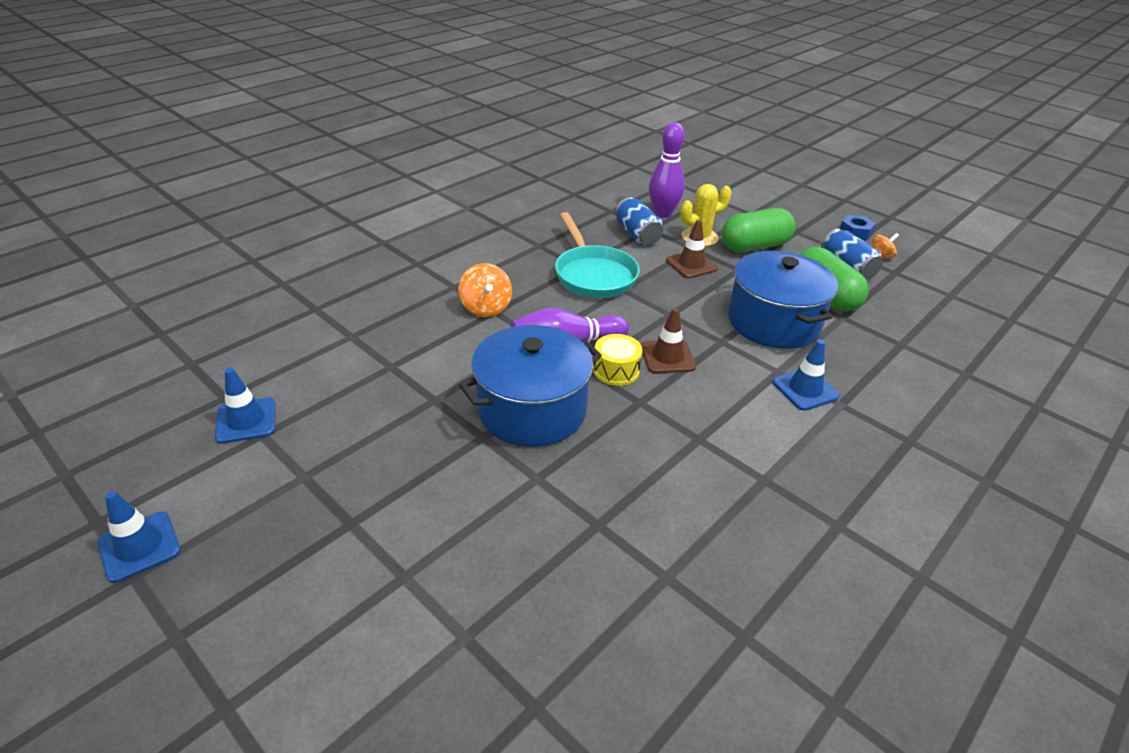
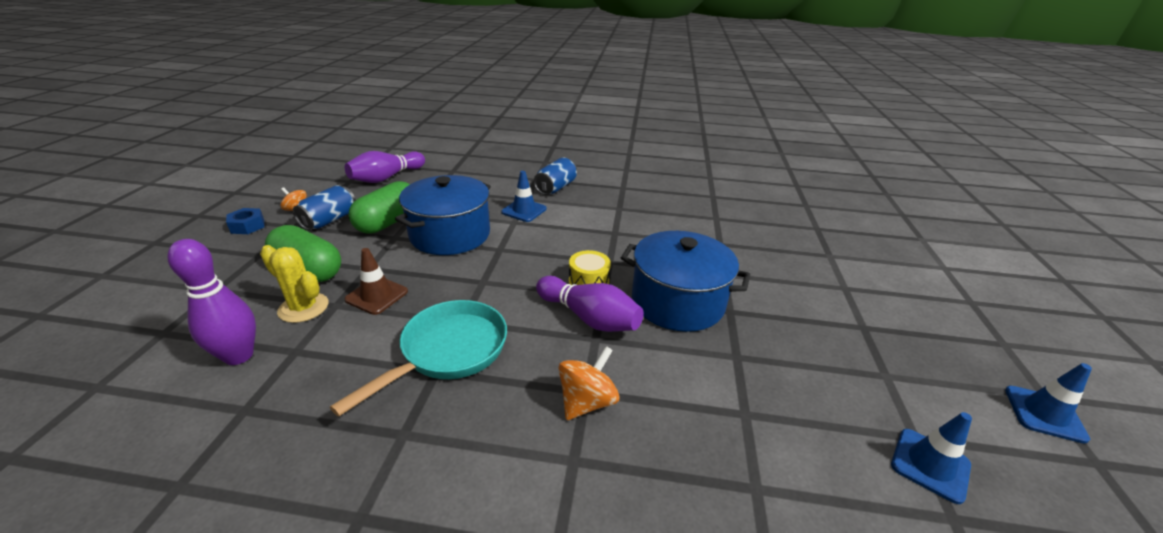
camera: 125 degrees left, 5 degrees down
blue can [615,197,663,245] -> blue can moved to [534,157,577,195]
brown traffic cone [641,308,696,373] -> none
none -> purple bowling pin [345,151,425,183]

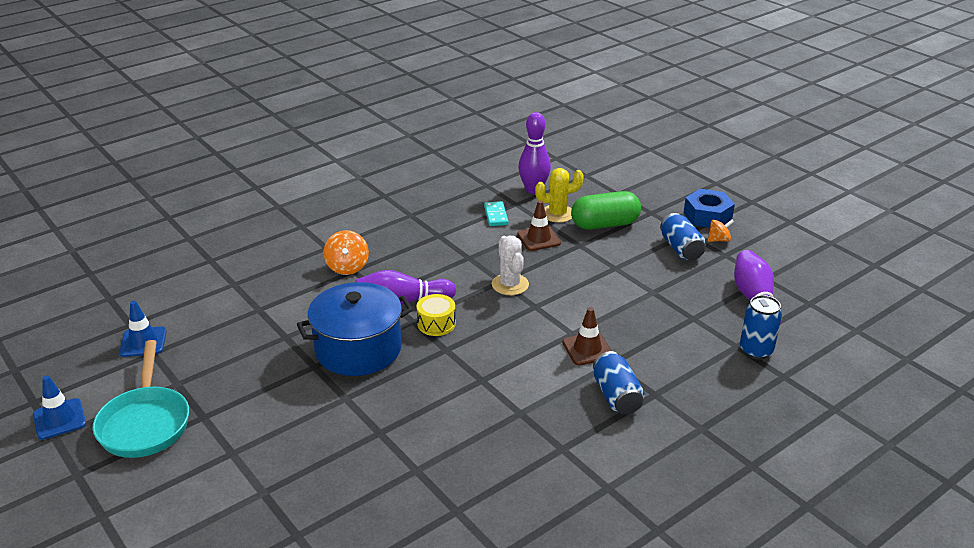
camera: 135 degrees right, 0 degrees up
blue nut [226,208,265,234] -> blue nut [684,189,735,228], size x1.59
turquoise pan [330,300,507,416] -> turquoise pan moved to [93,340,189,458]
green capsule [348,181,410,234] -> none
blue pot [395,175,491,255] -> none
blue traffic cone [501,171,547,222] -> brown traffic cone [562,307,612,365]
none -> turquoise domino [484,201,509,226]
none -> white cactus [492,236,529,295]
none -> blue can [740,295,782,360]

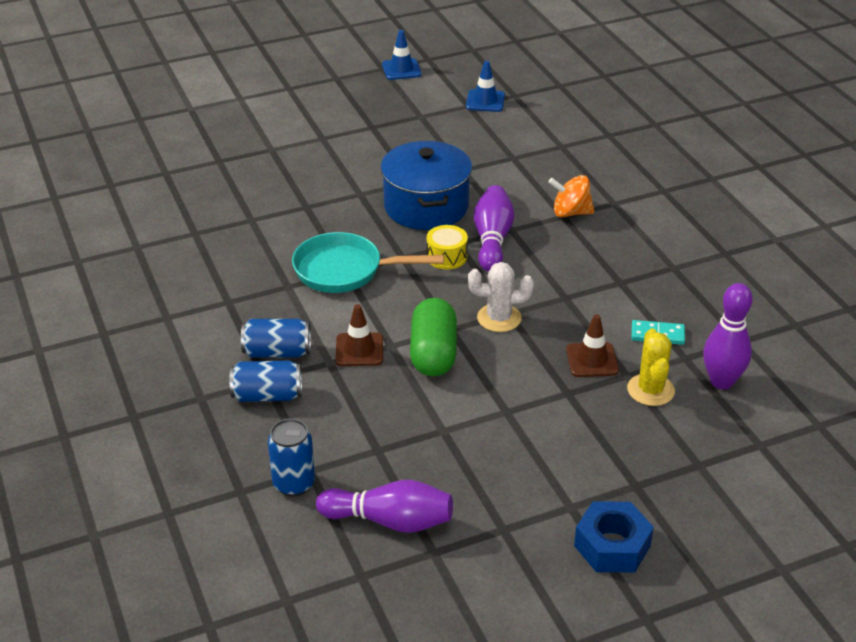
camera: 105 degrees right, 5 degrees up
turquoise pan [93,340,189,458] -> turquoise pan moved to [292,232,444,293]
green capsule [571,191,641,230] -> green capsule moved to [410,298,457,376]
blue can [660,213,706,260] -> blue can moved to [230,360,302,402]
orange spinning top [708,220,734,242] -> none

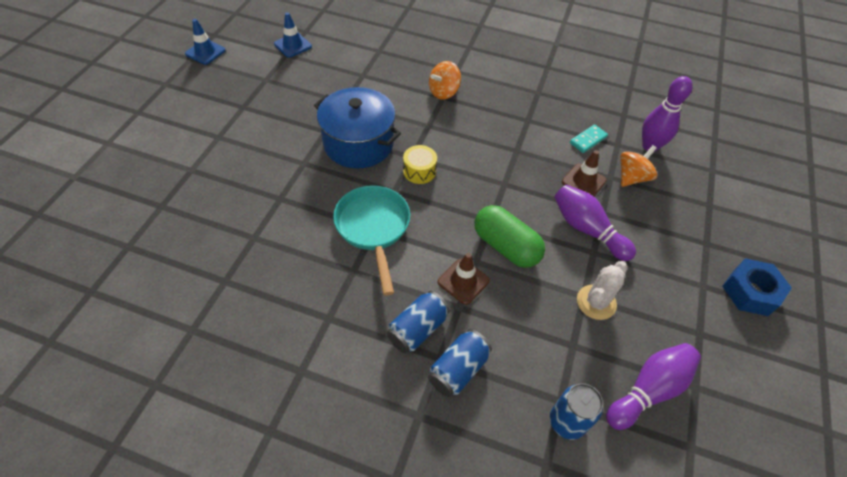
camera: 50 degrees left, 15 degrees up
turquoise pan [292,232,444,293] -> turquoise pan turned 120 degrees clockwise [333,185,410,296]
white cactus [468,262,534,332] -> white cactus moved to [577,261,628,320]
purple bowling pin [474,185,514,271] -> purple bowling pin moved to [554,185,636,261]
yellow cactus [627,329,675,406] -> orange spinning top [620,145,657,187]

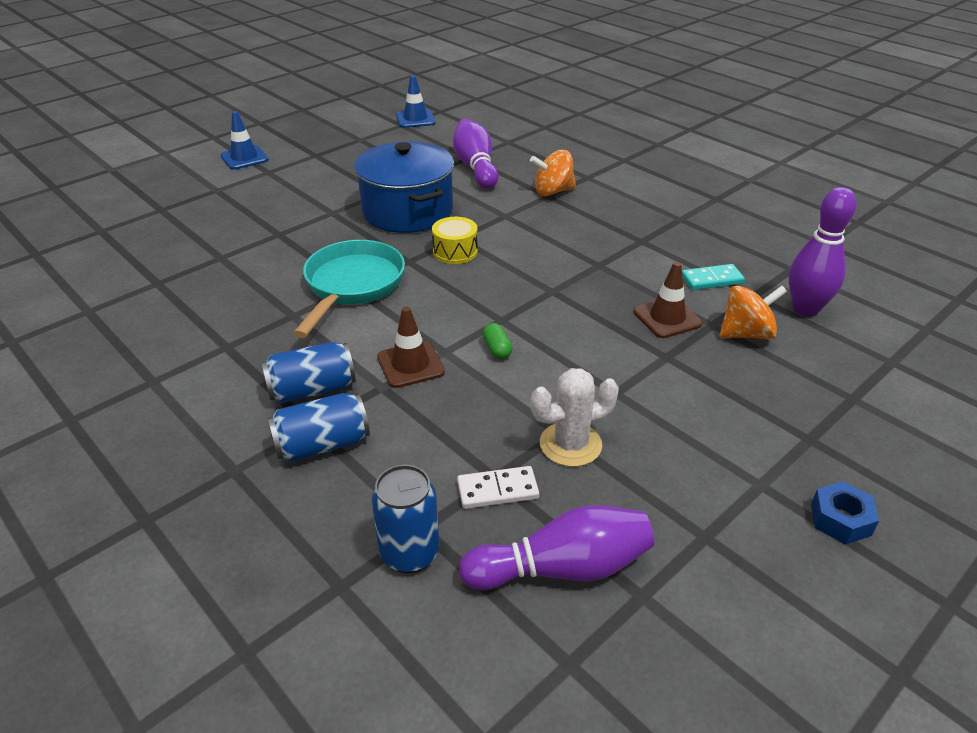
camera: 30 degrees right, 15 degrees down
blue traffic cone [185,19,226,65] -> blue traffic cone moved to [220,111,269,170]
green capsule [474,205,545,268] -> green capsule [483,323,513,359], size x0.41
purple bowling pin [554,185,636,261] -> purple bowling pin moved to [453,119,499,189]
blue nut [722,258,792,316] -> blue nut [811,481,879,545], size x0.63
none -> white domino [457,466,539,509]

